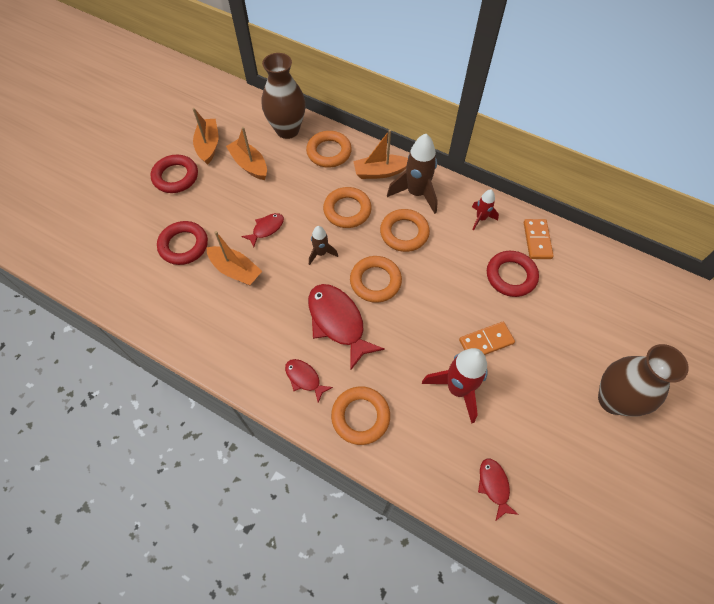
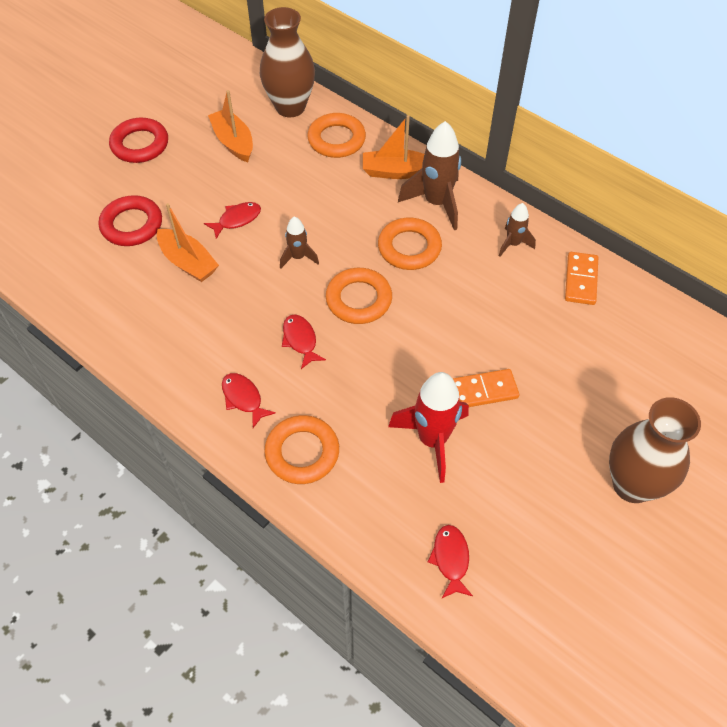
camera: 10 degrees right, 5 degrees down
orange boat [192,108,218,165] -> none
red fish [308,284,385,371] -> red fish [282,314,326,369], size x0.52
orange ring [323,187,372,228] -> none
red rocket [472,189,499,231] -> brown rocket [499,203,536,257]
red ring [487,251,539,297] -> none

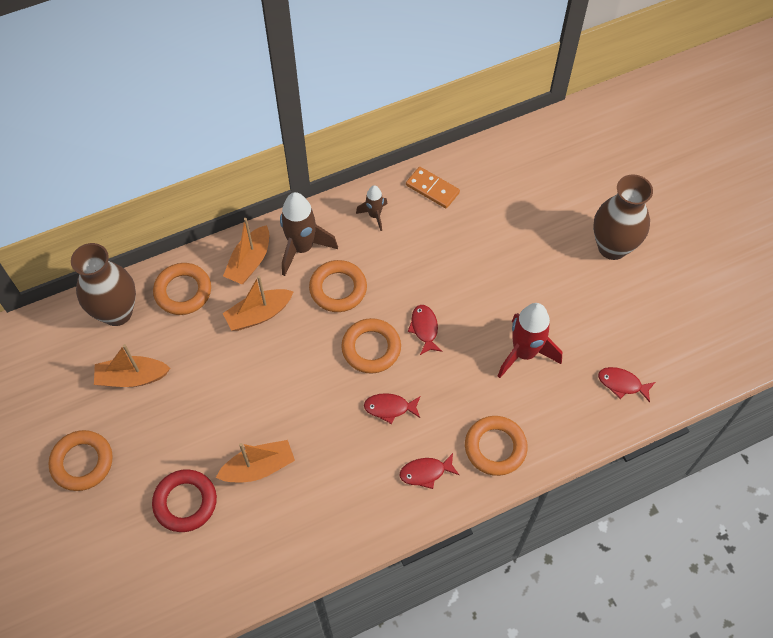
camera: 65 degrees left, 5 degrees up
red ring [109,118,168,163] -> orange ring [49,430,113,491]
red fish [204,202,261,239] -> red fish moved to [408,305,442,355]
brown rocket [280,216,319,269] -> none
orange domino [452,369,519,407] -> none
none -> orange boat [223,276,294,331]

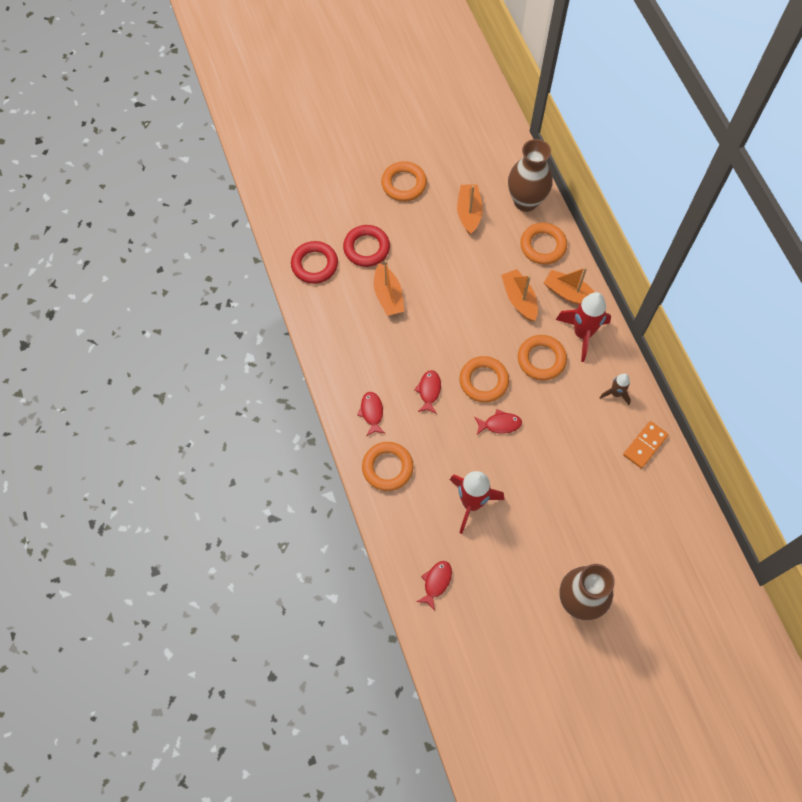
camera: 95 degrees right, 5 degrees up
brown rocket [280,192,338,276] -> red rocket [556,292,611,362]
none -> red ring [291,241,338,284]

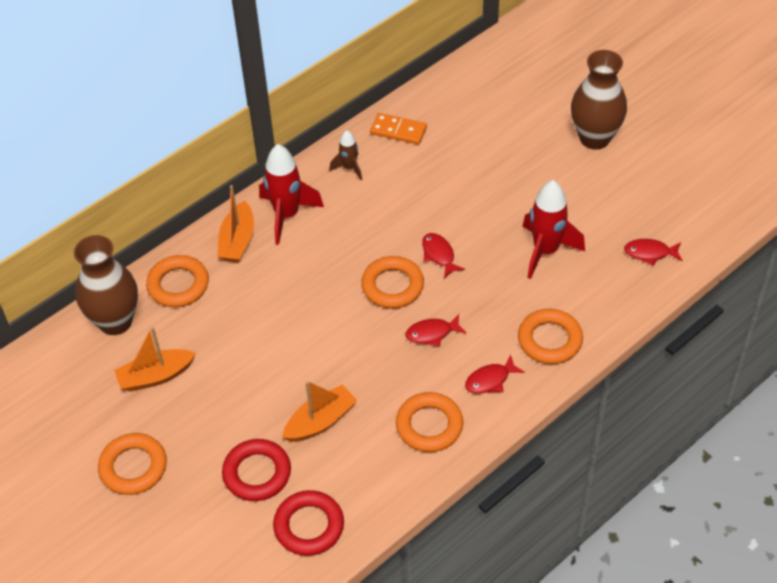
camera: 110 degrees left, 15 degrees down
orange boat [501,269,538,321] -> none
orange ring [518,335,567,381] -> orange ring moved to [396,392,463,452]

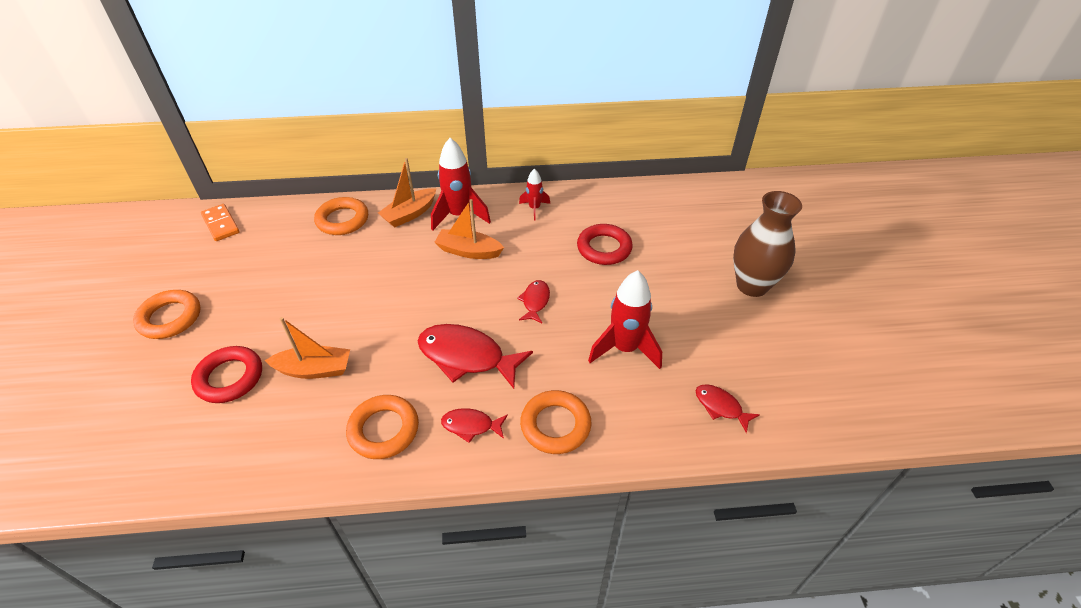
camera: 35 degrees right, 5 degrees down
brown vase [74,235,138,335] -> none
orange boat [114,327,196,392] -> orange boat moved to [434,199,504,259]
red ring [273,490,344,556] -> red ring moved to [577,224,633,265]
brown rocket [329,130,362,180] -> red rocket [519,169,550,221]
orange ring [361,256,424,309] -> none
orange domino [370,113,427,145] -> orange domino moved to [201,204,240,241]
red fish [406,314,466,346] -> red fish [418,324,533,389], size x1.91

